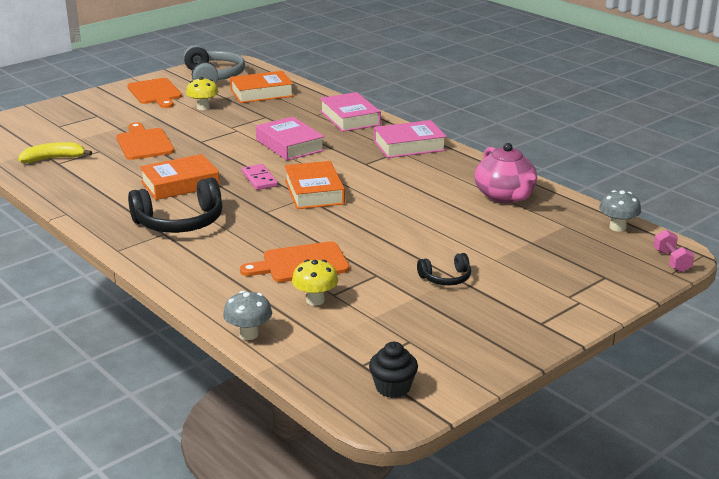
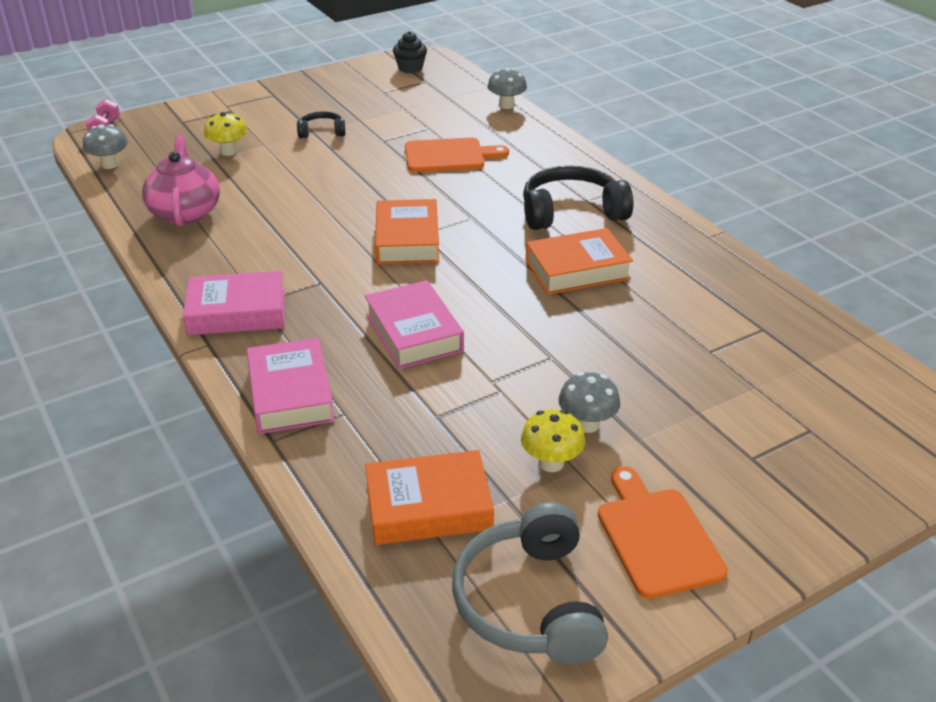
camera: 170 degrees left, 10 degrees up
yellow banana [18,142,92,163] -> none
orange cutting board [116,123,174,160] -> none
pink domino [242,164,278,190] -> none
yellow mushroom [292,259,338,306] -> yellow mushroom moved to [204,112,247,156]
none -> grey mushroom [558,372,620,433]

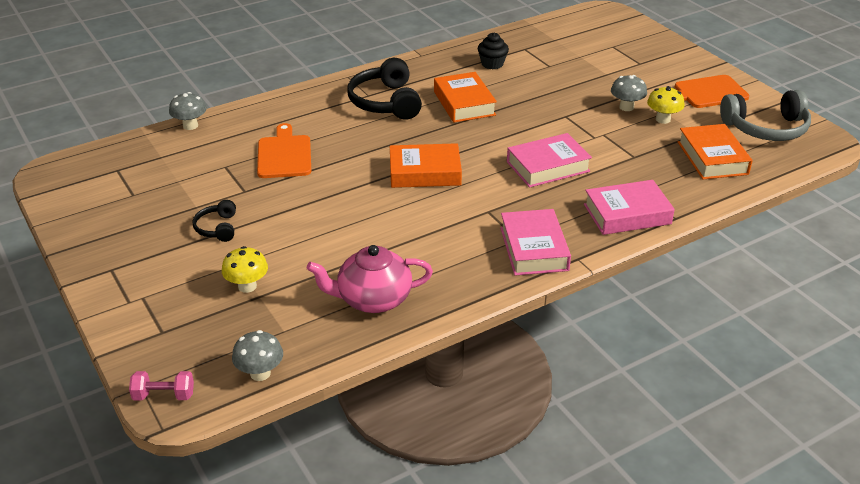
camera: 90 degrees left, 0 degrees up
black cupcake [393,31,427,73] -> black cupcake moved to [478,33,509,69]

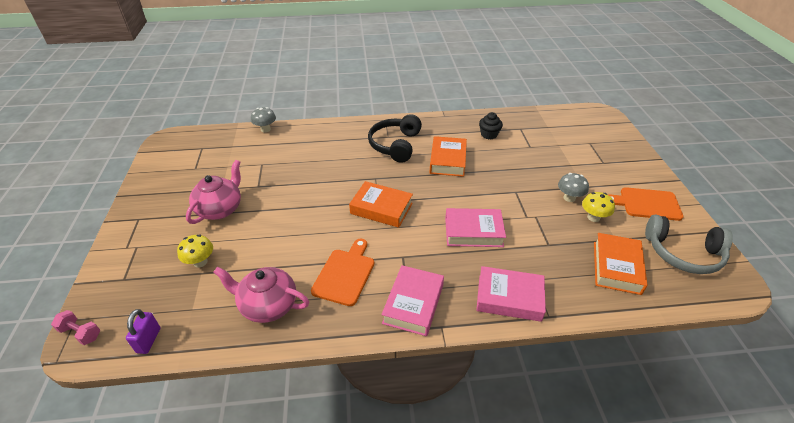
camera: 25 degrees right, 5 degrees up
black headphones [193,200,236,242] -> pink teapot [186,160,241,224]
grey mushroom [232,330,283,381] -> purple padlock [126,309,160,354]
orange cutting board [257,123,311,178] -> orange cutting board moved to [311,239,374,306]

